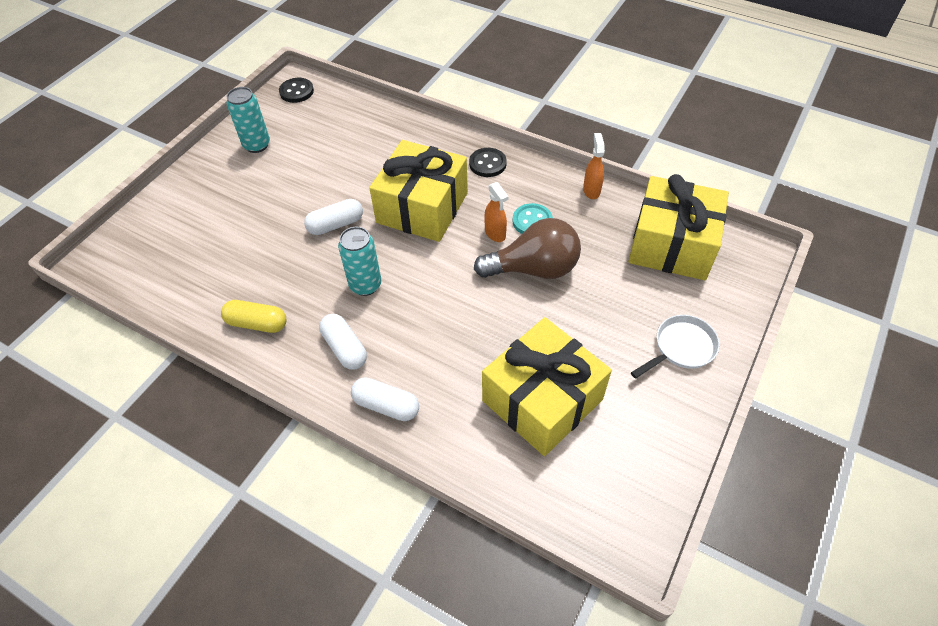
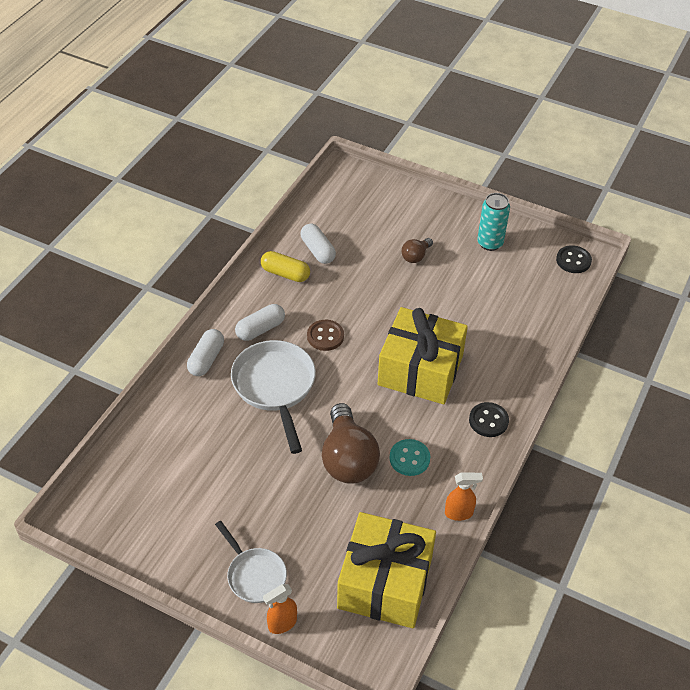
camera: 85 degrees right, 5 degrees down
yellow capsule [221,300,286,333] -> yellow capsule turned 75 degrees counterclockwise [261,251,310,282]
white capsule [304,199,363,235] -> white capsule moved to [301,224,336,264]
turquoise can [338,227,381,296] -> brown button [307,320,344,351]
yellow gift [482,317,612,456] -> none
orange spray bottle [484,182,508,242] -> orange spray bottle moved to [263,584,297,634]
none -> white pan [231,340,316,454]
none -> brown light bulb [402,238,433,263]

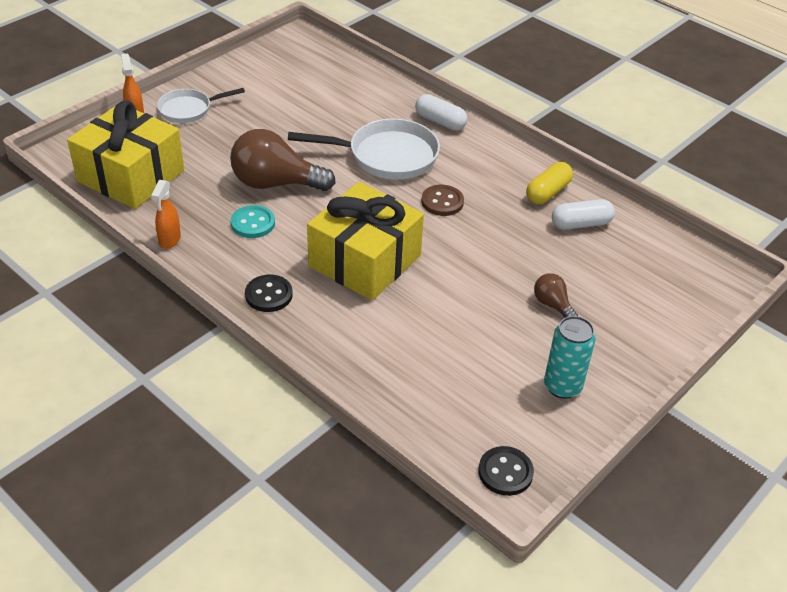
camera: 105 degrees right, 5 degrees down
white capsule [235,304,285,341] -> none

